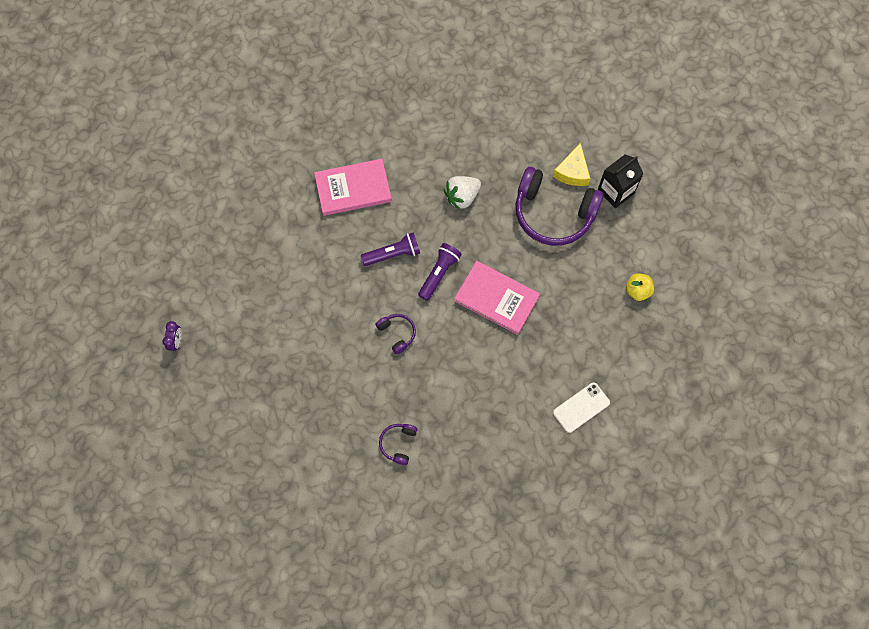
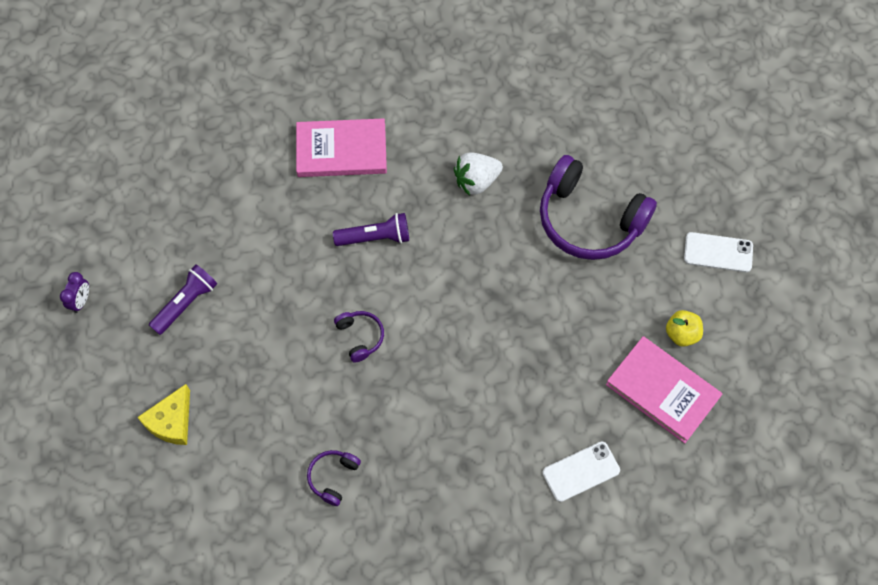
camera: 10 degrees right, 5 degrees down
purple flashlight [418,243,462,301] -> purple flashlight moved to [149,264,217,335]
pink book [454,261,540,335] -> pink book moved to [606,336,722,444]
yellow cheese [553,143,591,186] -> yellow cheese moved to [137,384,190,445]
black carton [598,155,643,208] -> none
none -> white phone [684,232,753,272]

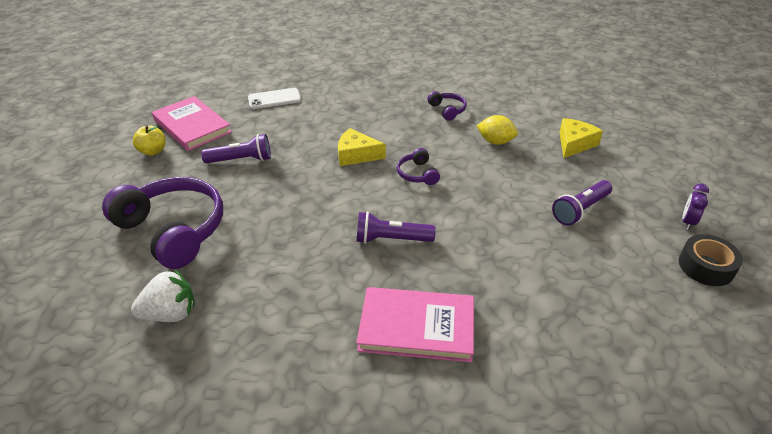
camera: 170 degrees left, 25 degrees down
purple headphones [307,450,361,506] -> purple headphones turned 60 degrees counterclockwise [427,91,467,121]
white strawberry [454,152,503,196] -> white strawberry moved to [131,270,195,322]
white phone [684,232,753,272] -> none
none -> purple flashlight [201,134,271,163]
none -> yellow cheese [338,128,386,166]
none -> yellow lemon [477,115,518,145]
none -> black tape [679,234,743,286]

